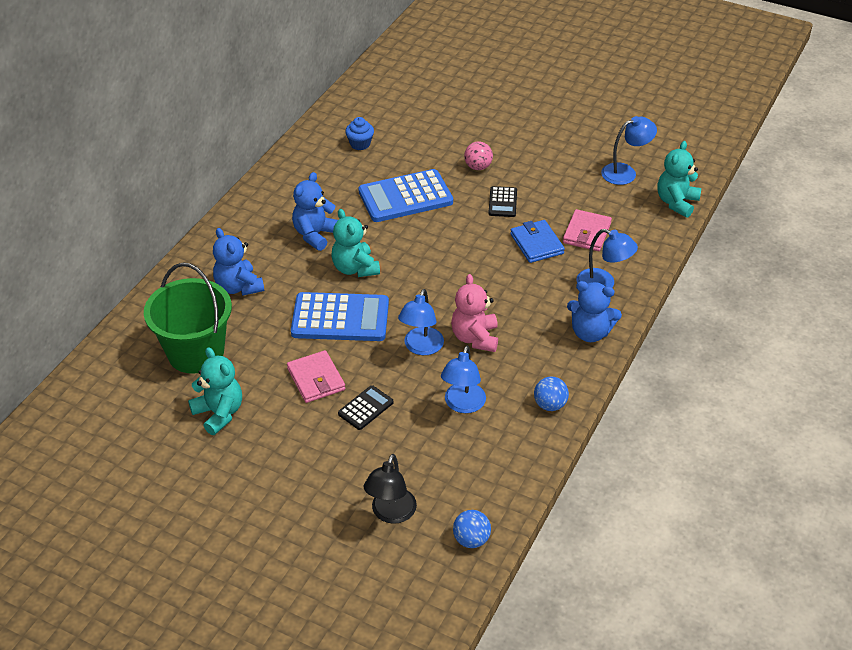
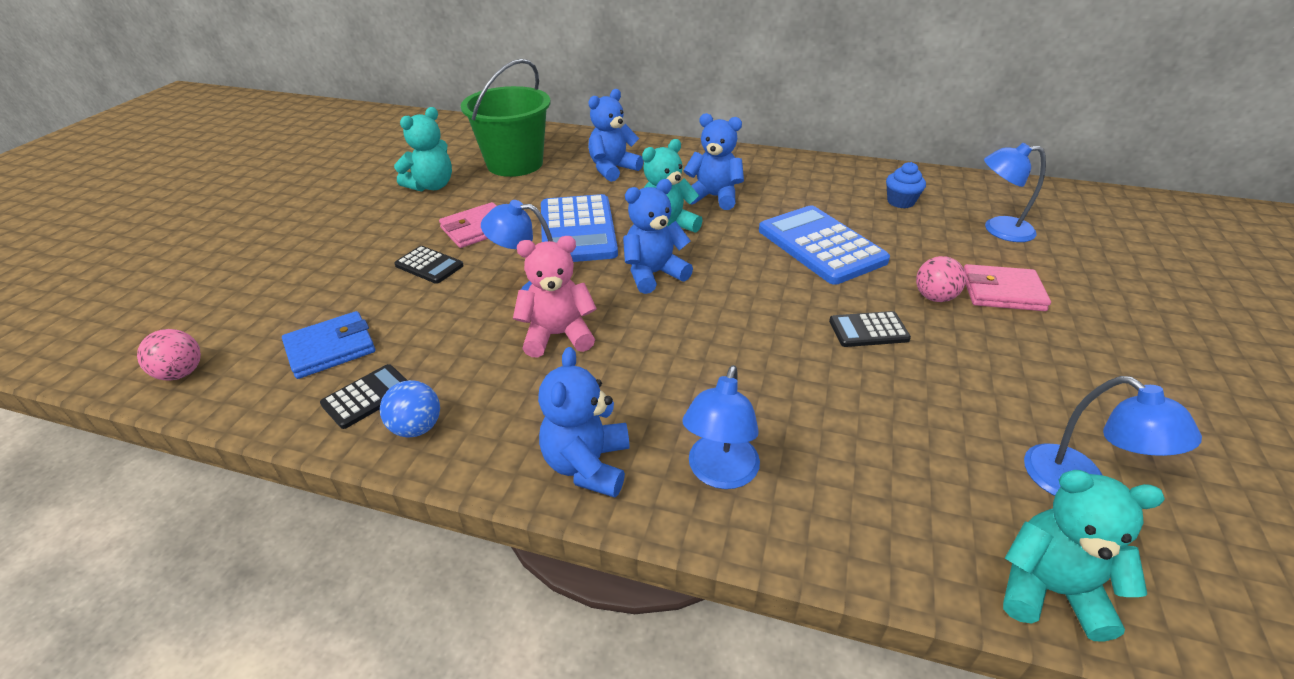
camera: 80 degrees right, 5 degrees down
black lamp [364,454,417,524] -> none
blue lamp [441,346,486,413] -> blue lamp moved to [984,143,1046,242]
blue ball [453,510,491,548] -> pink ball [137,329,201,380]
blue wallet [510,220,565,263] -> blue wallet moved to [282,311,375,379]
pink wallet [563,209,612,251] -> pink wallet moved to [964,264,1051,311]
none -> black calculator [320,364,408,429]
none -> blue teddy bear [623,179,693,294]

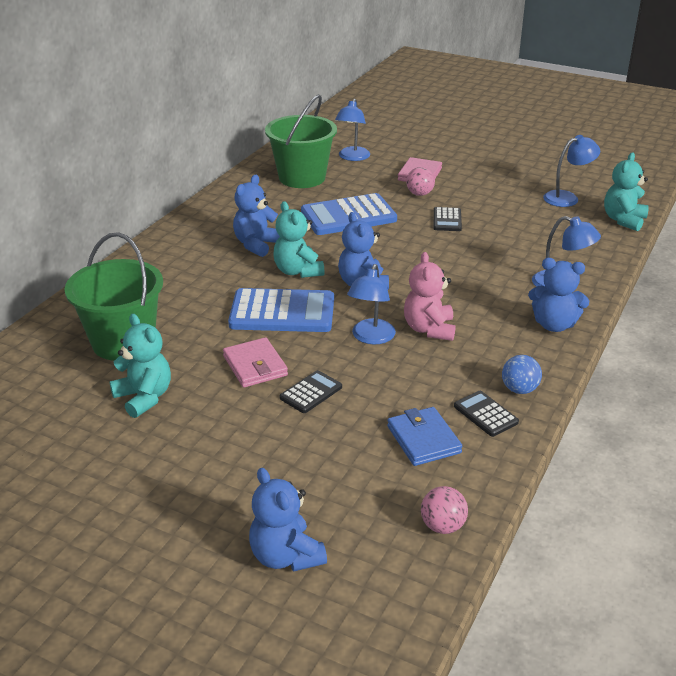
camera: 80 degrees left, 5 degrees down
blue teddy bear [588,89,644,182] -> blue teddy bear moved to [249,468,327,572]
blue cupcake [886,162,926,208] -> green bucket [265,95,337,188]

